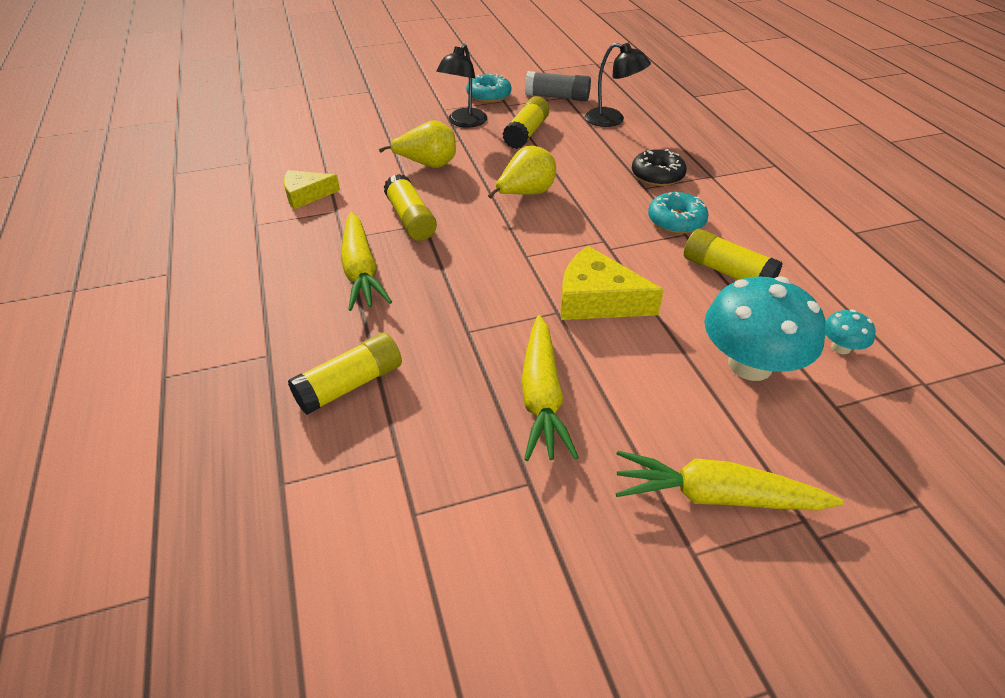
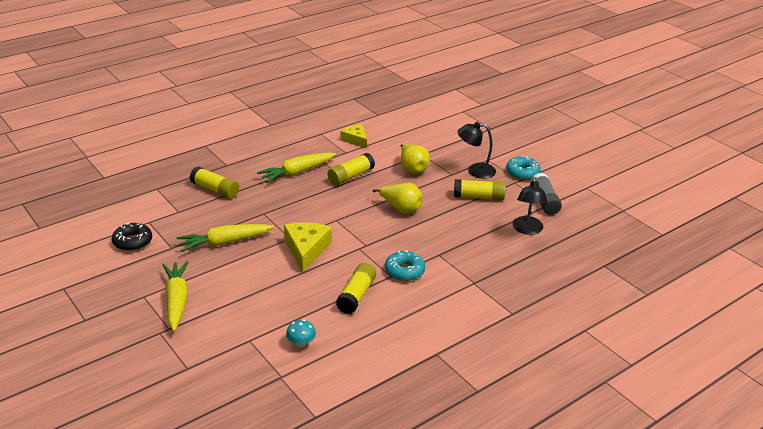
camera: 70 degrees right, 10 degrees down
black donut [632,149,686,186] -> black donut moved to [112,223,152,251]
turquoise mushroom [704,276,826,381] -> none

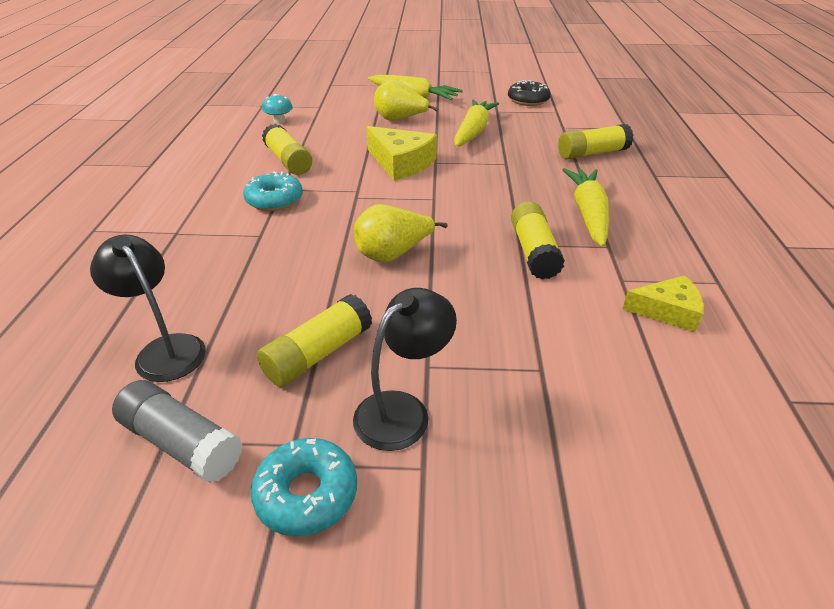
camera: 130 degrees right, 5 degrees up
yellow pear [400,144,430,174] -> yellow pear moved to [374,79,439,121]

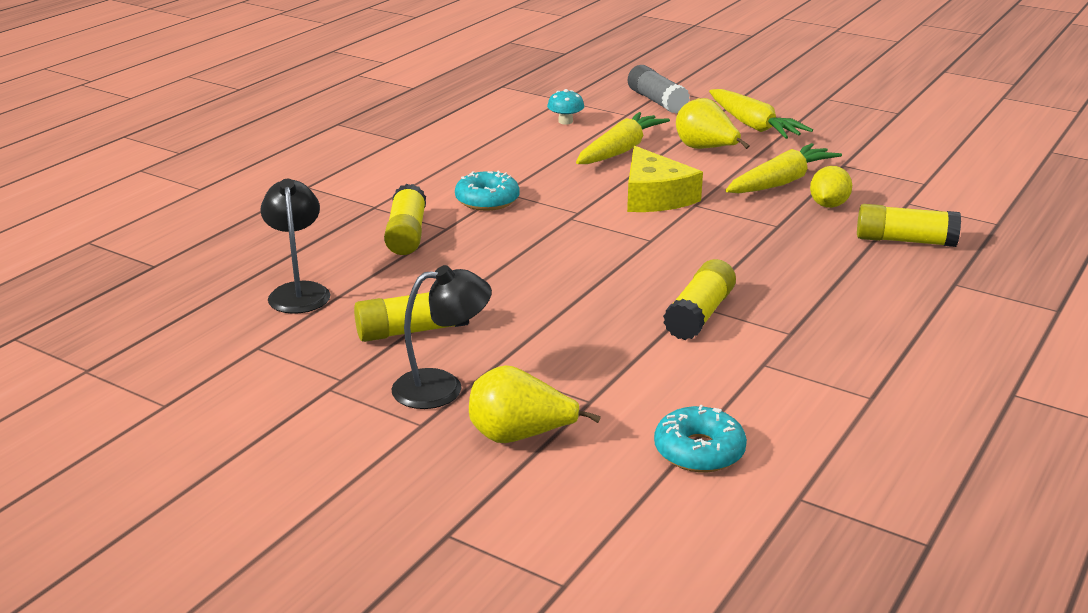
camera: 30 degrees right, 10 degrees down
grey glue stick [112,380,242,483] -> grey glue stick moved to [628,65,690,113]
turquoise donut [251,438,357,536] -> turquoise donut moved to [654,405,747,472]
yellow glue stick [262,124,312,175] -> yellow glue stick moved to [384,184,426,255]
yellow pear [354,204,448,263] -> yellow pear moved to [469,365,601,443]
black donut [508,80,551,106] -> none
yellow carrot [562,168,609,247] -> yellow carrot moved to [576,112,670,164]
yellow cheese [622,275,704,332] -> none
none -> yellow lemon [810,166,852,208]

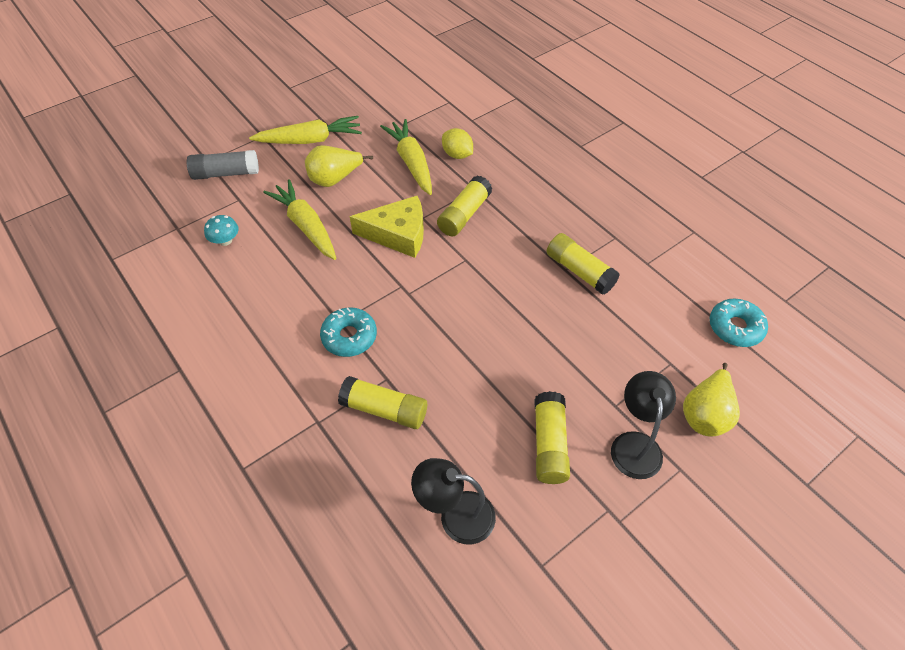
camera: 70 degrees left, 25 degrees up
yellow glue stick [857,204,961,247] -> yellow glue stick moved to [437,176,492,236]

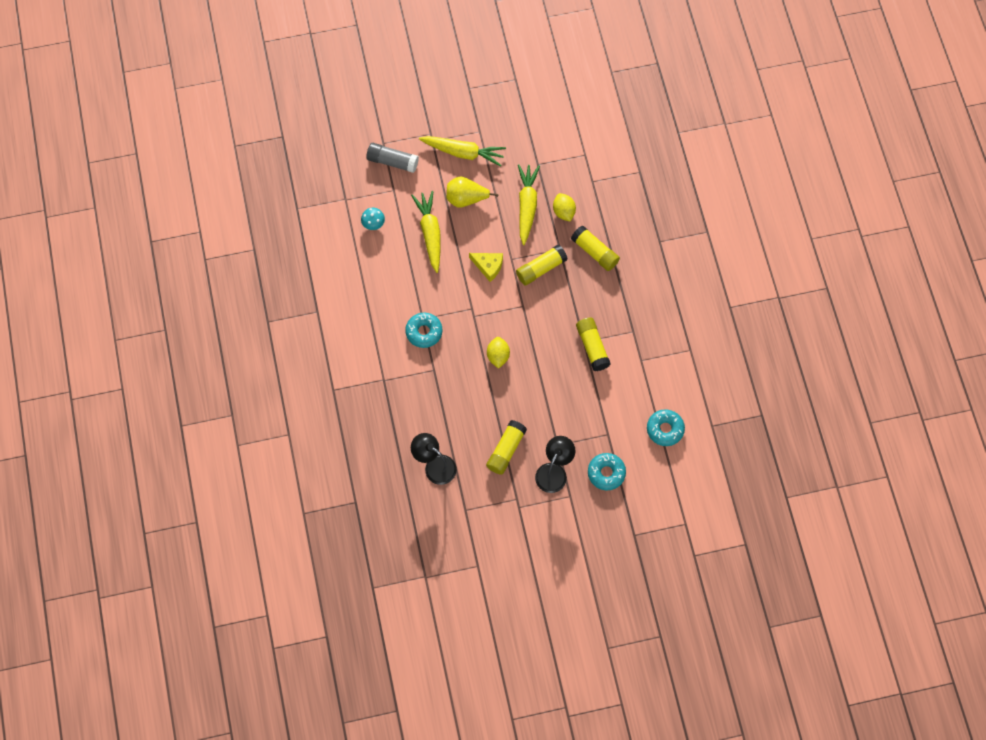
camera: 25 degrees right, 15 degrees up
yellow glue stick [338,376,427,429] -> yellow glue stick moved to [571,225,620,271]
yellow cheese [350,196,424,258] -> yellow cheese [469,253,503,282], size x0.65
yellow pear [683,363,740,437] -> turquoise donut [588,453,626,490]
none -> yellow lemon [487,337,510,369]

